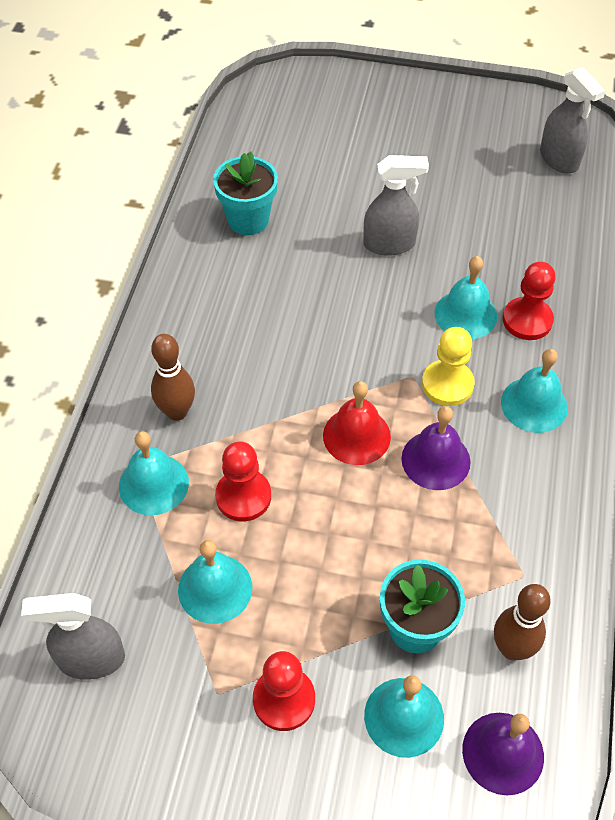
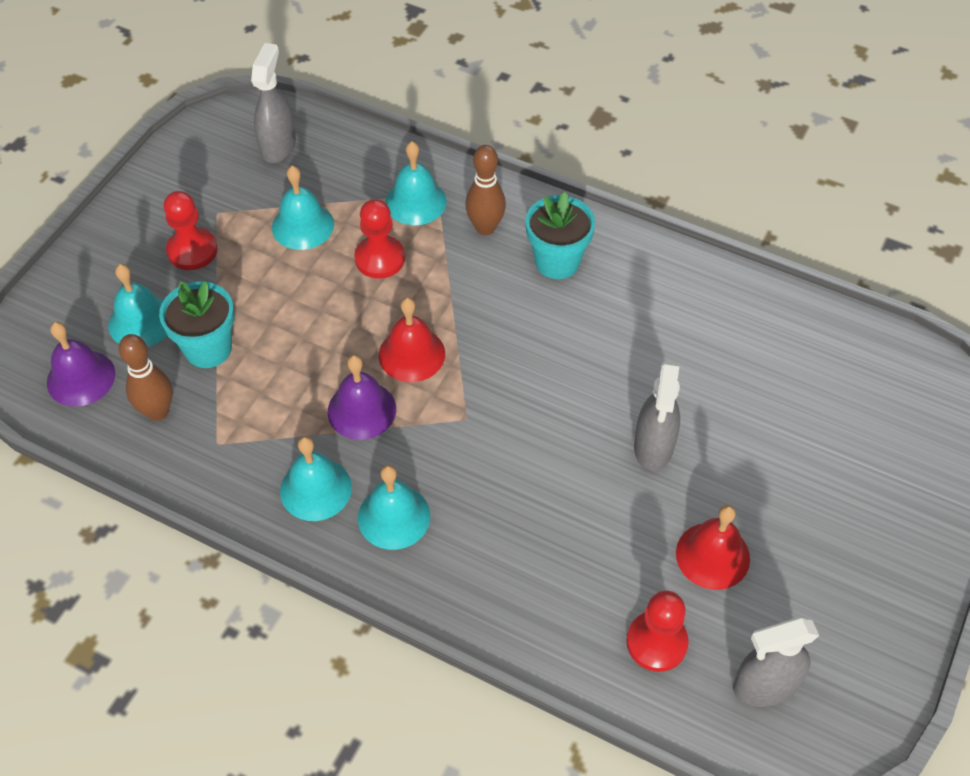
camera: 105 degrees right, 0 degrees up
turquoise flower pot [213,152,278,235] -> turquoise flower pot moved to [525,192,595,279]
yellow pawn [422,327,475,406] -> none
turquoise bell [434,256,497,339] -> turquoise bell moved to [280,436,352,521]
red pawn [503,261,556,340] -> red pawn moved to [626,591,689,672]
none -> red bell [676,505,750,590]

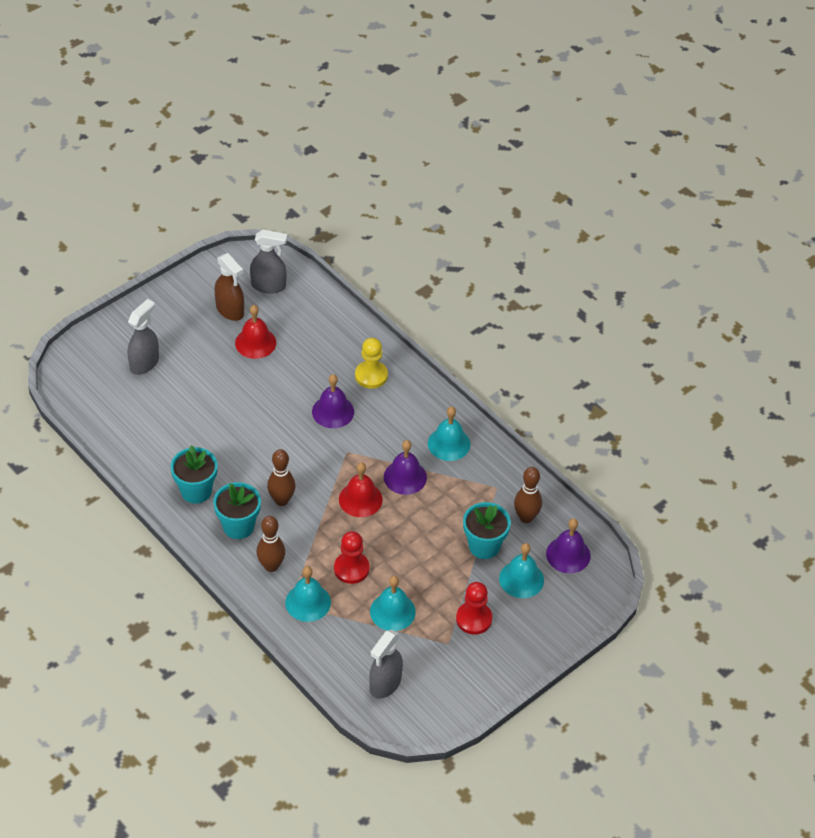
camera: 160 degrees left, 5 degrees down
turquoise bell [358,465,430,550] -> none
red pawn [626,591,689,672] -> none
grey spray bottle [634,361,680,471] -> grey spray bottle moved to [128,299,159,375]
none -> turquoise flower pot [171,445,218,504]
none -> brown spray bottle [214,253,244,321]
none -> brown bowling pin [267,449,295,506]
none -> purple bell [312,374,354,428]
none -> yellow pawn [355,338,388,389]

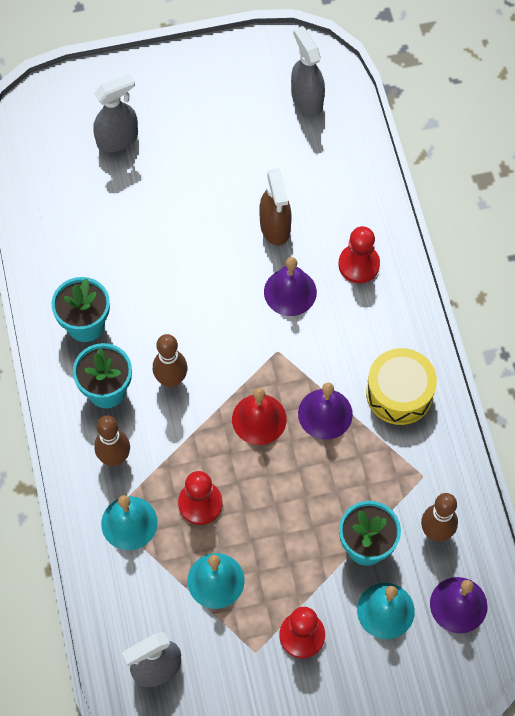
camera: 30 degrees right, 15 degrees up
brown spray bottle [214,253,244,321] -> brown spray bottle moved to [259,168,292,245]
red bell [235,305,276,359] -> none
grey spray bottle [250,230,287,294] -> grey spray bottle turned 150 degrees counterclockwise [291,26,325,115]
yellow pawn [355,338,388,389] -> red pawn [338,226,380,283]
turquoise bell [428,407,470,461] -> yellow drum [366,348,437,425]

